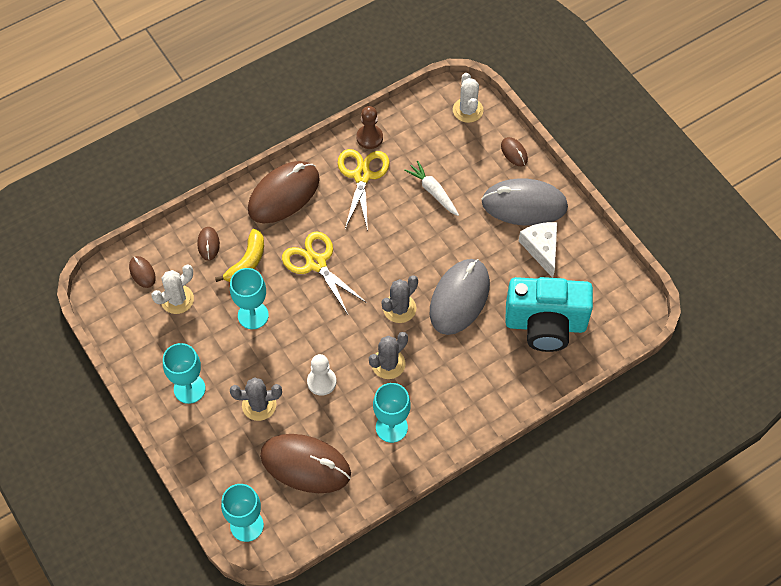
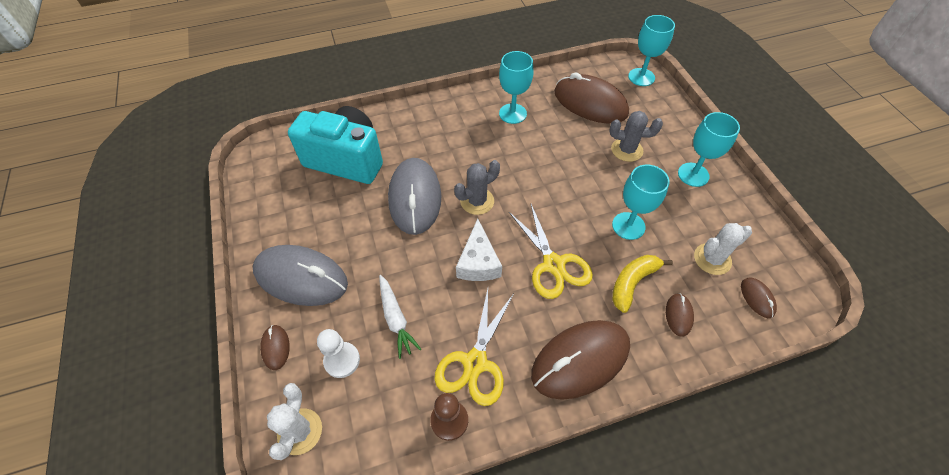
camera: 165 degrees left, 5 degrees down
white pawn [307,354,336,396] -> white pawn moved to [317,329,360,378]
grey cactus [369,332,408,379] -> none
grey mouse [430,259,490,335] -> grey mouse turned 45 degrees counterclockwise [388,158,441,235]
white cheese [519,222,557,278] -> white cheese moved to [456,219,502,281]

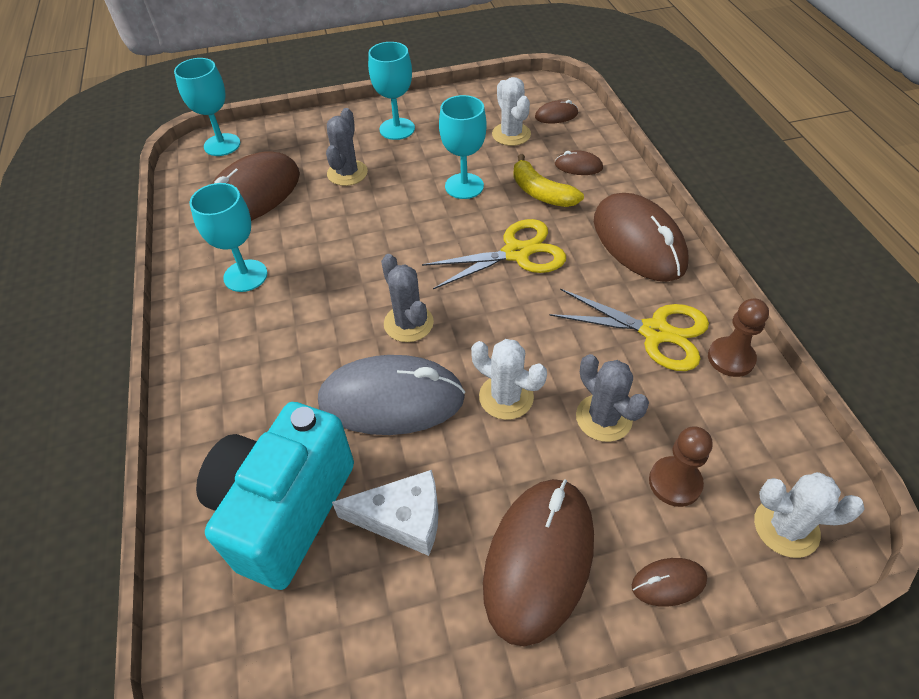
camera: 85 degrees left, 5 degrees down
grey mouse [253,245,348,306] -> brown mouse [483,479,594,646]
white pawn [317,329,360,378] -> brown pawn [649,426,713,507]
white carrot [379,275,421,359] -> grey cactus [576,354,649,442]
white cheese [456,219,502,281] -> white cheese moved to [332,470,438,556]
none -> white cactus [471,339,547,420]

